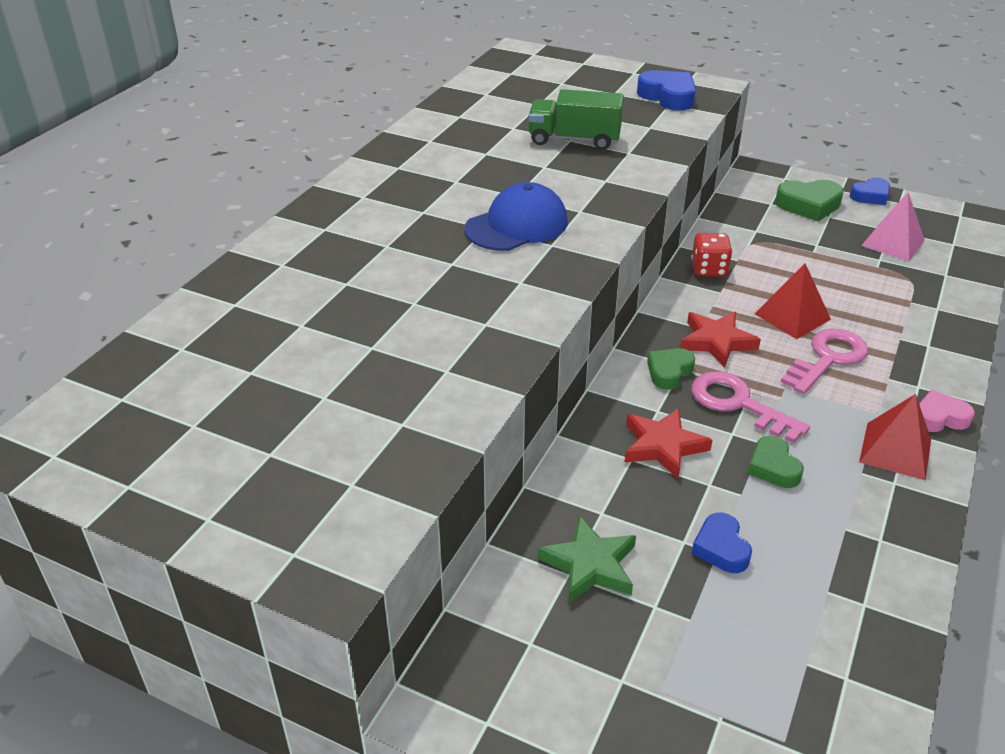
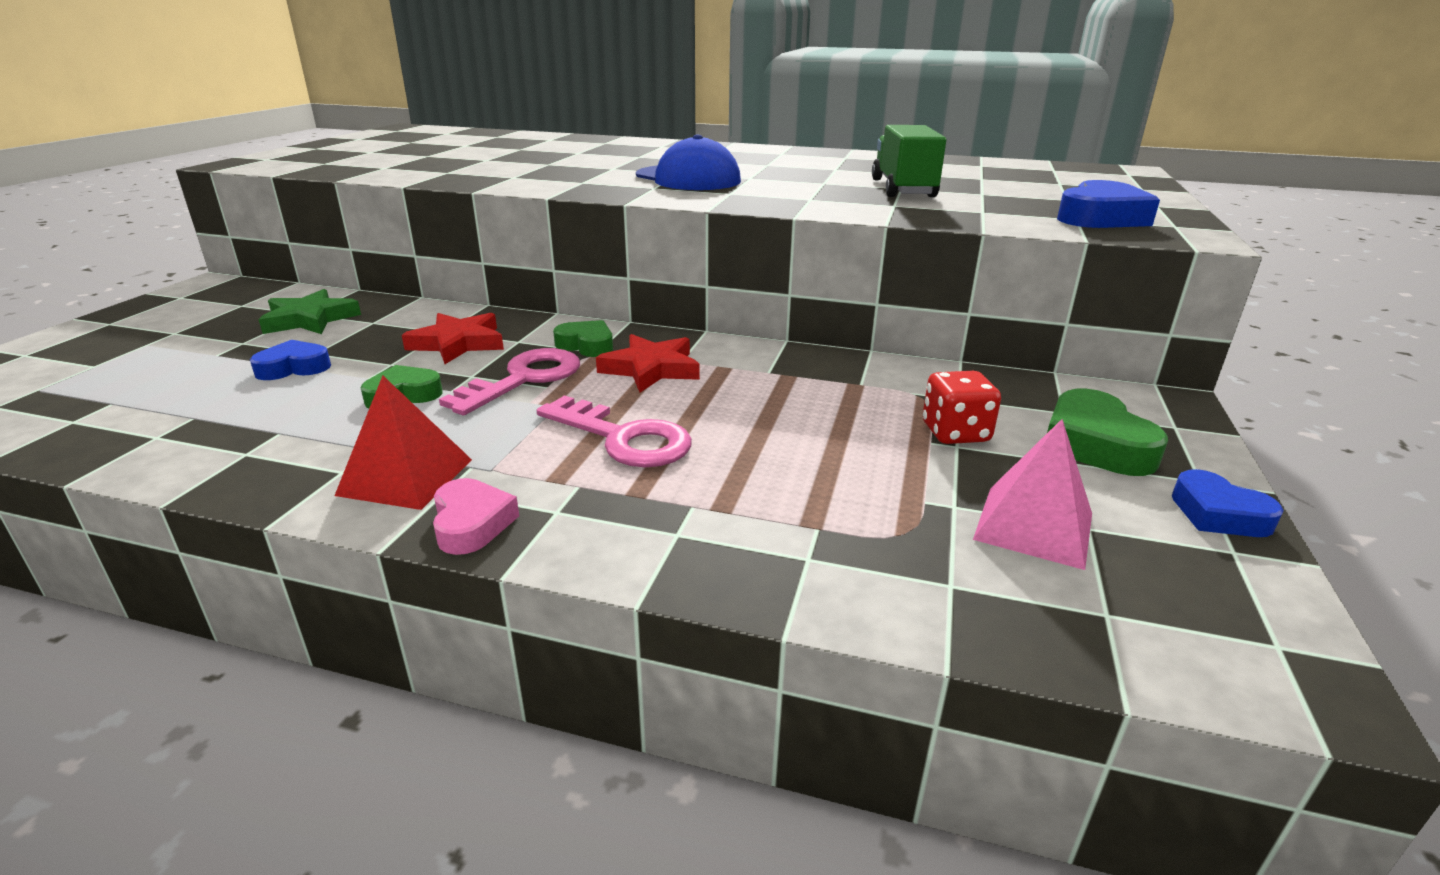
camera: 80 degrees right, 10 degrees down
red dice [691,233,732,277] -> red dice moved to [923,371,1001,444]
red pyramid [755,263,831,339] -> none

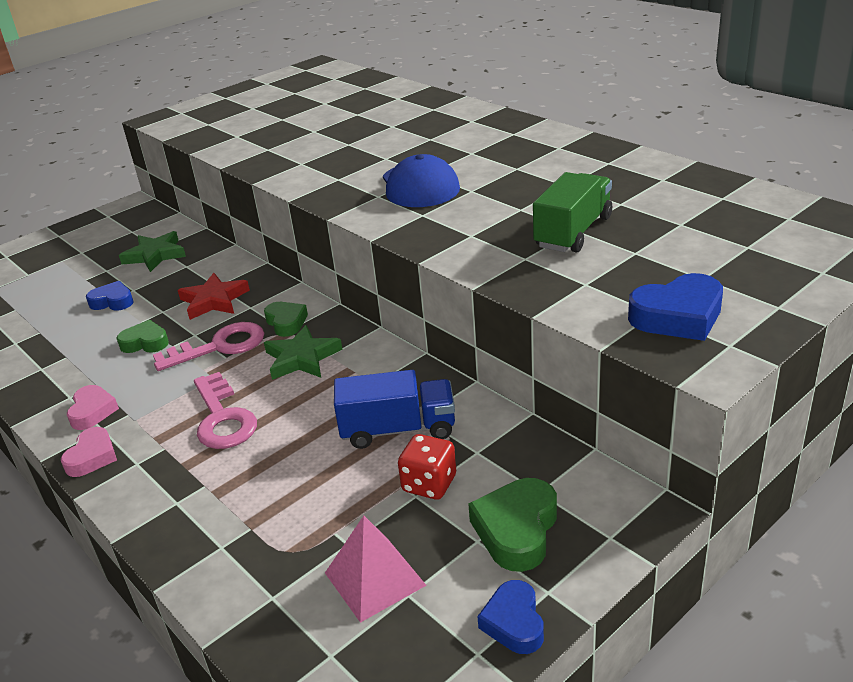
camera: 35 degrees right, 5 degrees up
red pyramid [335,375,472,510] -> pink heart [67,385,119,430]
red star [596,334,700,393] -> green star [264,325,342,380]
none -> blue truck [334,370,455,449]

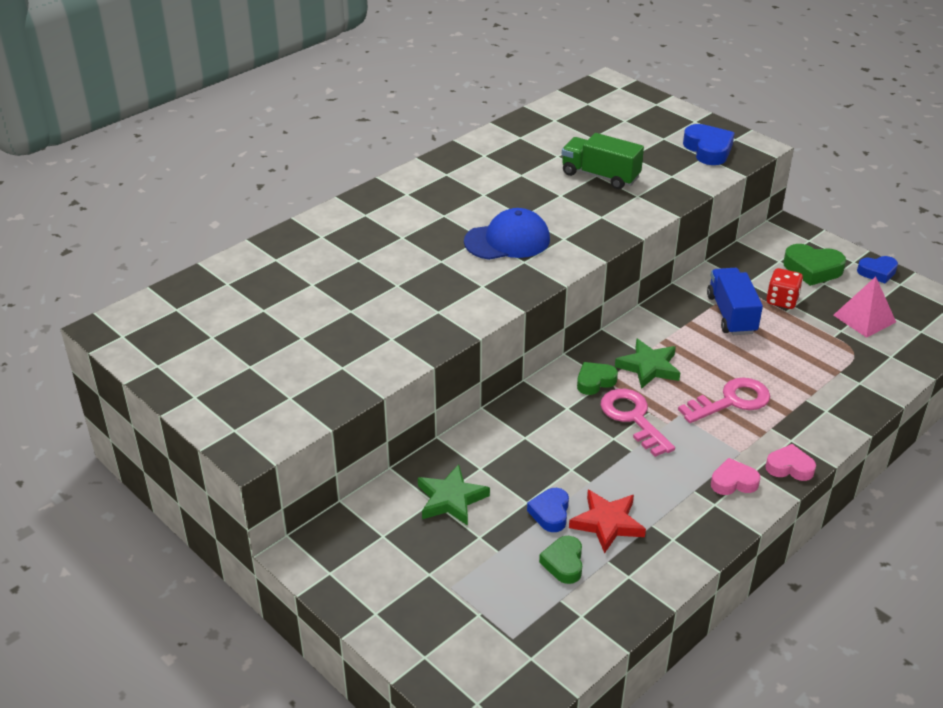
camera: 95 degrees left, 5 degrees up
green heart [116,320,169,353] -> green heart moved to [539,536,582,584]
red star [178,273,250,320] -> red star moved to [569,490,646,554]

